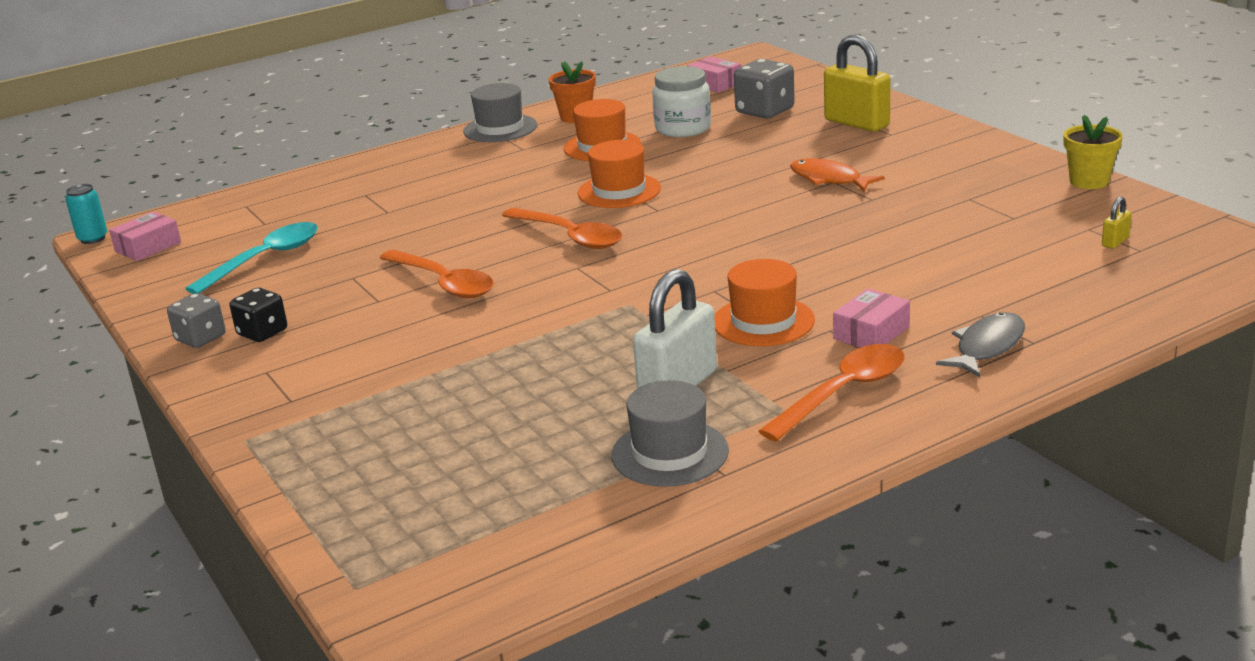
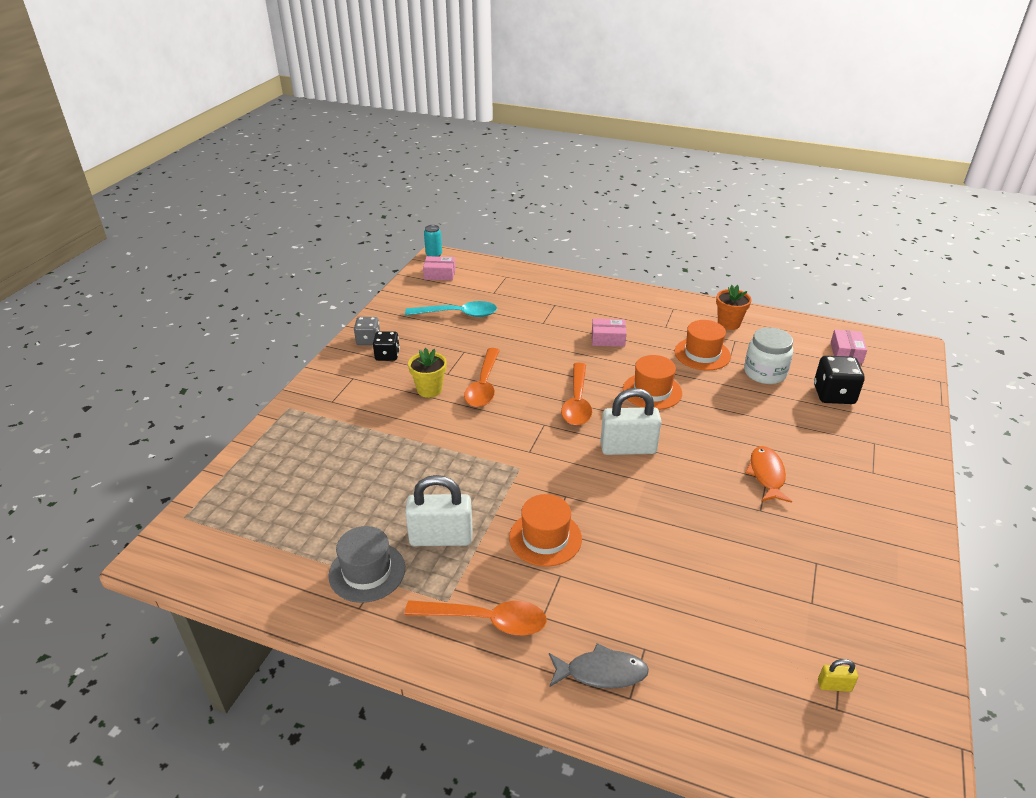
camera: 50 degrees right, 10 degrees up
grey hat [463,83,537,142] -> none
grey dice [734,59,795,119] -> black dice [814,356,865,404]
yellow padlock [824,35,890,132] -> none
pink box [833,288,910,348] -> pink box moved to [592,319,626,347]
yellow flower pot [1064,115,1123,189] -> yellow flower pot moved to [408,348,447,398]
none -> white padlock [600,388,662,455]

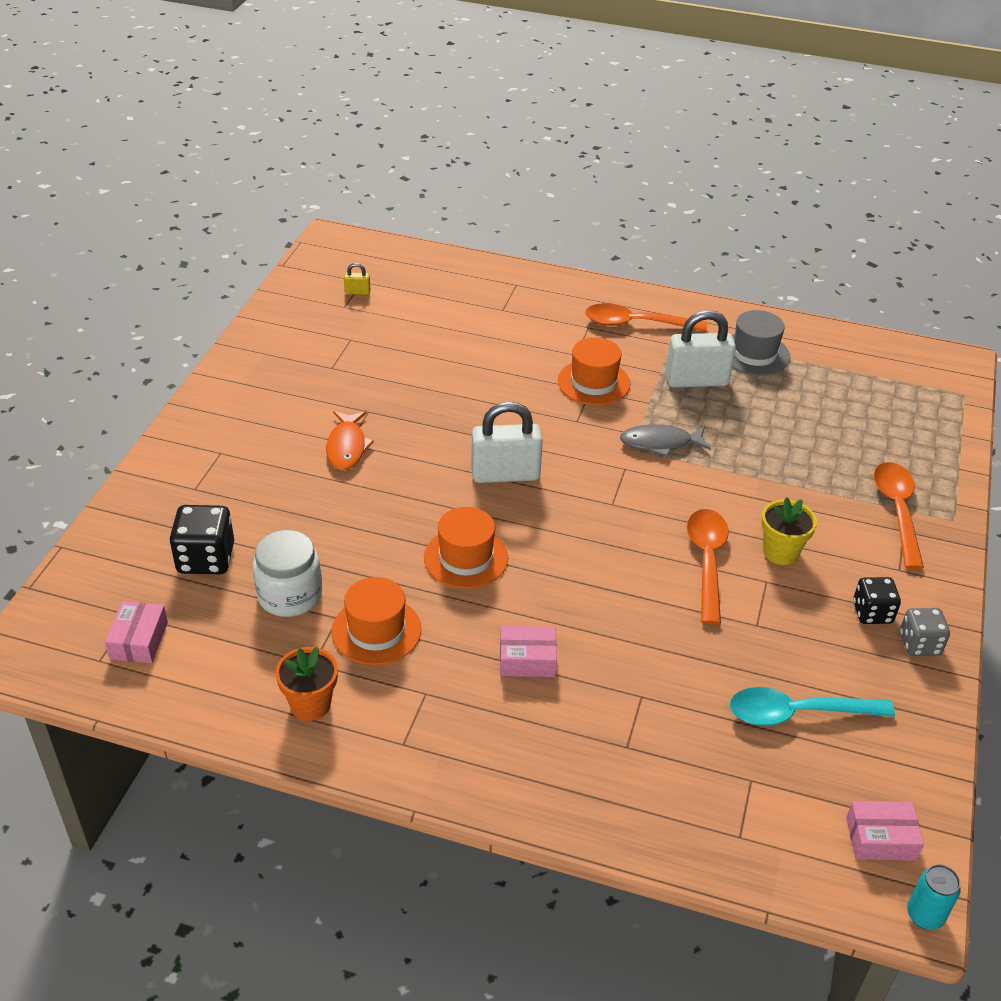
camera: 175 degrees right, 5 degrees up
grey fish [549,643,649,689] -> grey fish moved to [620,424,711,457]
orange spoon [561,363,592,426] -> orange spoon moved to [874,462,924,569]

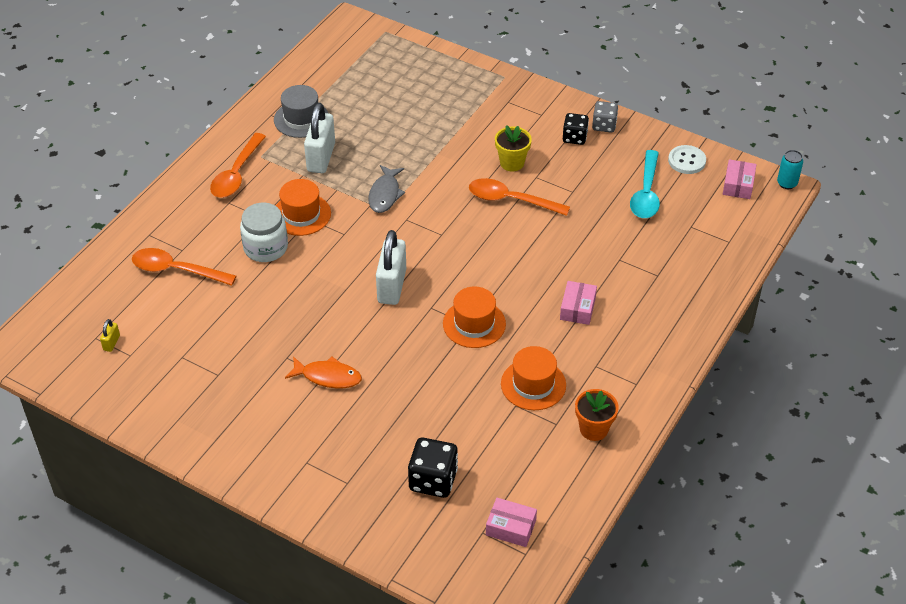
camera: 75 degrees left, 5 degrees up
white jar [253,530,322,617] -> white jar moved to [240,202,288,262]
orange spoon [874,462,924,569] -> orange spoon moved to [132,248,236,286]
none -> white button [668,145,706,174]

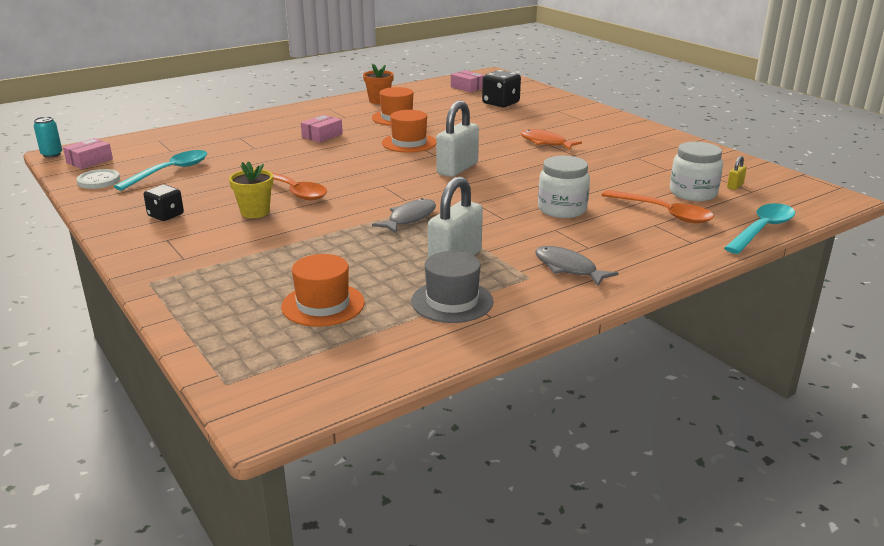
camera: 155 degrees left, 20 degrees down
orange spoon [210,133,266,198] -> grey fish [535,246,619,286]
orange hat [276,179,331,236] -> orange hat moved to [281,254,365,327]
grey dice [592,101,618,133] -> none
none -> white jar [670,142,723,201]
none -> turquoise spoon [724,203,795,254]

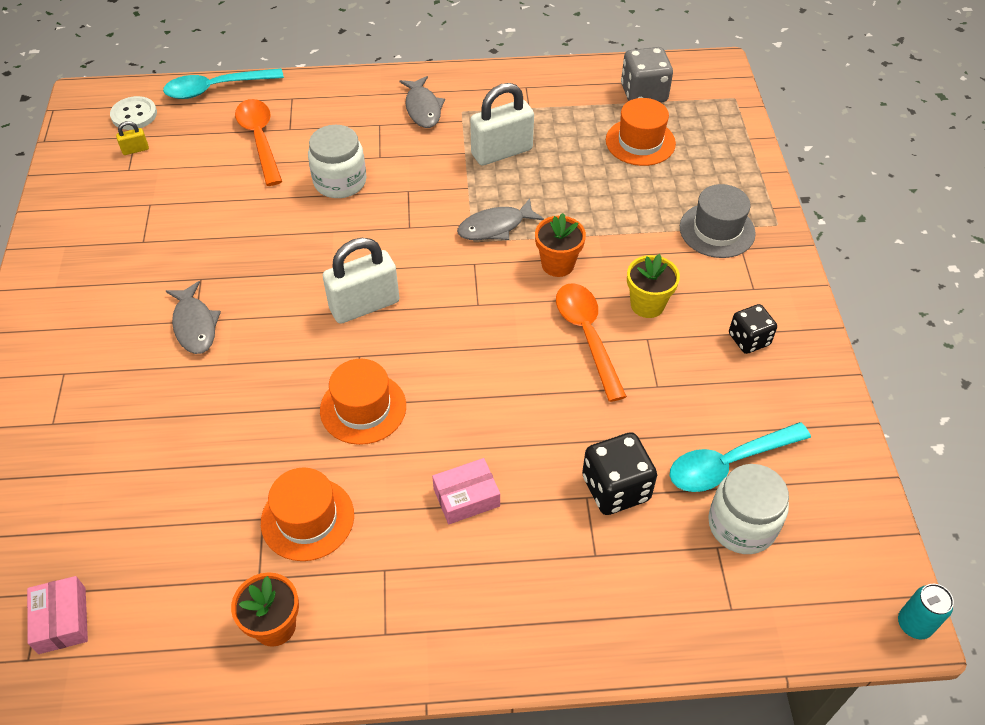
camera: 150 degrees left, 25 degrees up
pink box [63,138,113,169] -> none
white button [76,169,120,189] -> white button moved to [110,96,157,130]
grey hat [411,251,493,323] -> grey hat moved to [680,184,756,258]
black dice [482,70,521,107] -> black dice moved to [582,432,657,515]
orange fish [521,129,582,150] -> grey fish [166,281,221,354]
white jar [670,142,723,201] -> white jar moved to [708,464,789,554]
none -> orange flower pot [535,213,586,277]
none -> grey dice [621,47,673,103]

